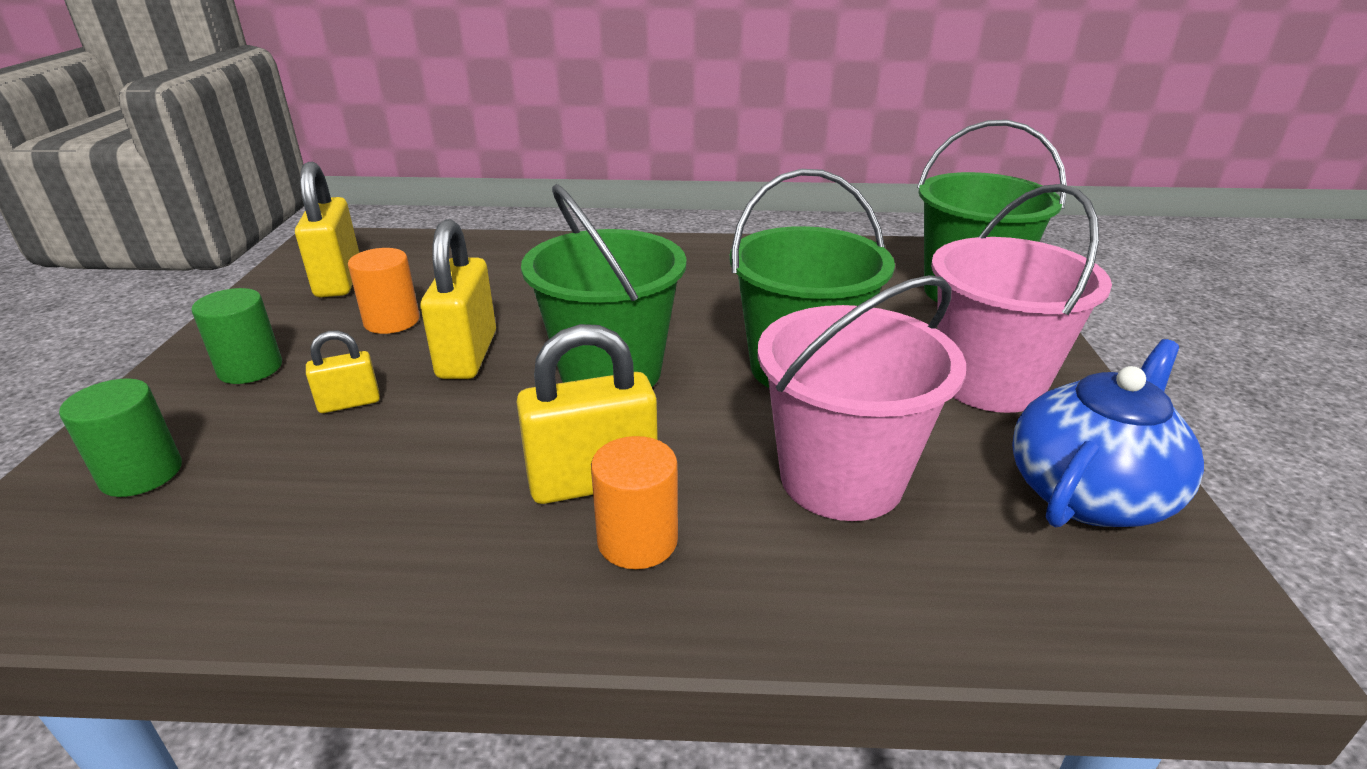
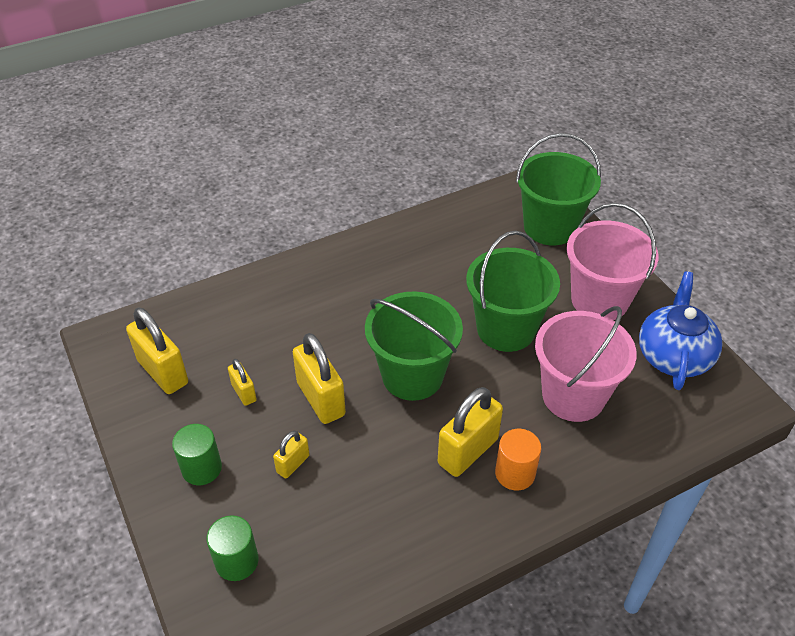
camera: 30 degrees left, 15 degrees up
orange cylinder [348,248,420,334] -> yellow padlock [228,359,257,406]

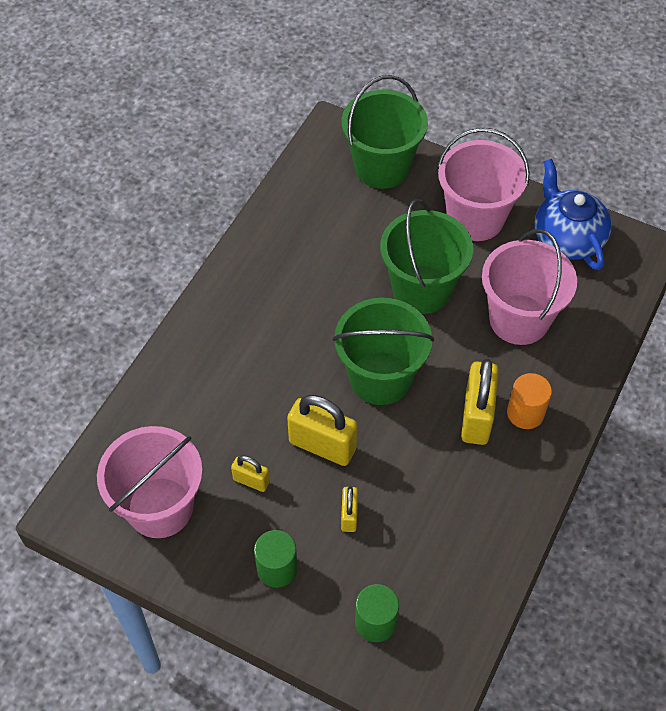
camera: 35 degrees left, 10 degrees up
yellow padlock [126,308,188,394] -> pink bucket [97,426,203,538]

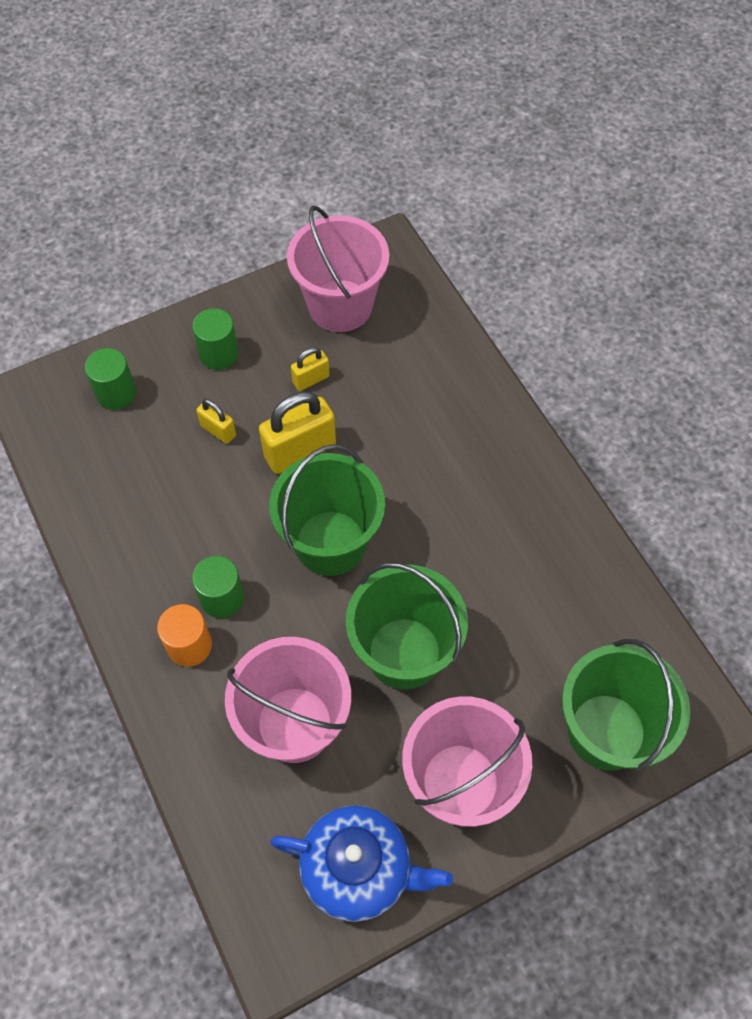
camera: 125 degrees right, 5 degrees up
yellow padlock [461,359,499,445] -> green cylinder [192,556,244,618]

